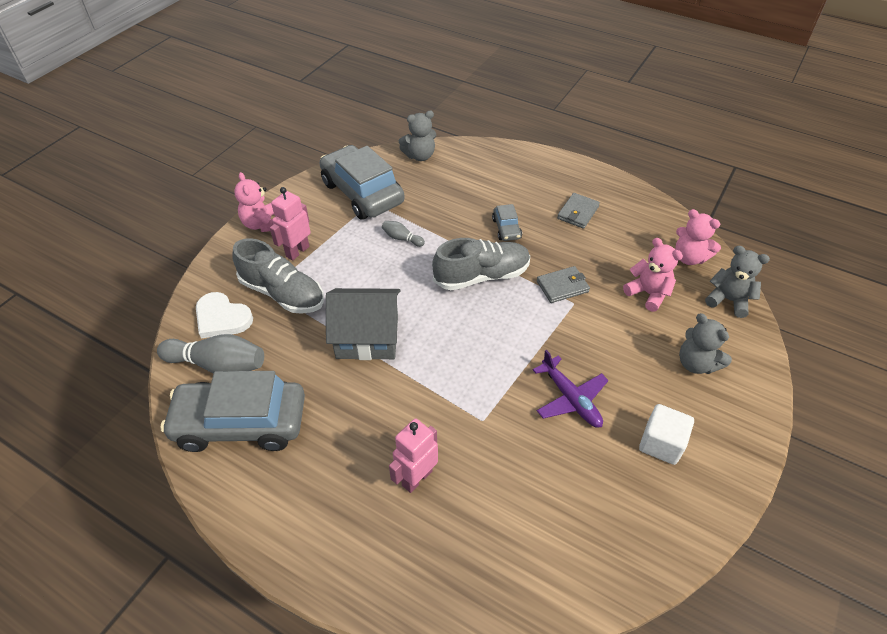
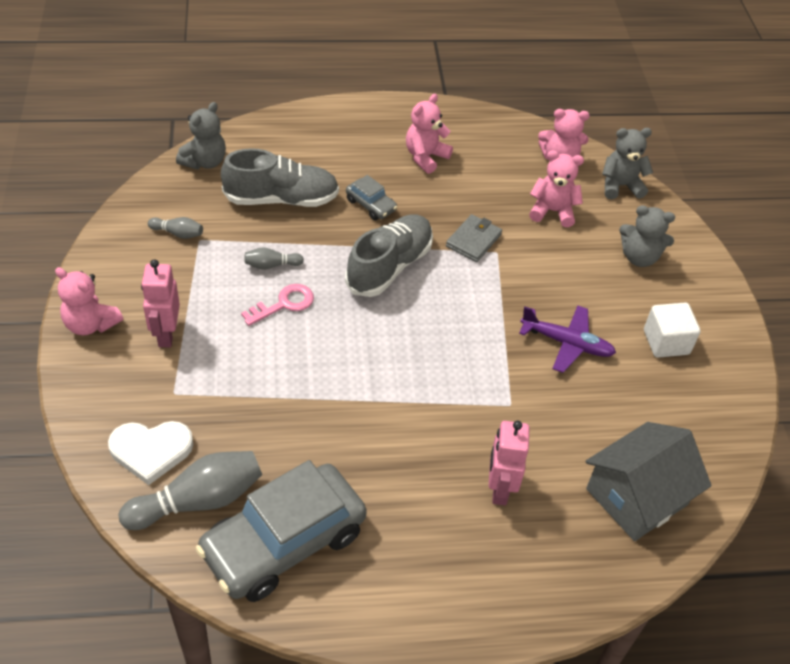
camera: 40 degrees left, 0 degrees up
grey shoe [232,238,324,314] -> grey shoe moved to [221,148,339,207]
grey car [320,145,405,220] -> grey bowling pin [148,217,203,239]
grey house [326,288,401,360] -> grey house moved to [586,422,712,541]
grey wallet [557,193,600,229] -> pink teddy bear [406,94,453,174]
none -> pink key [241,284,314,326]

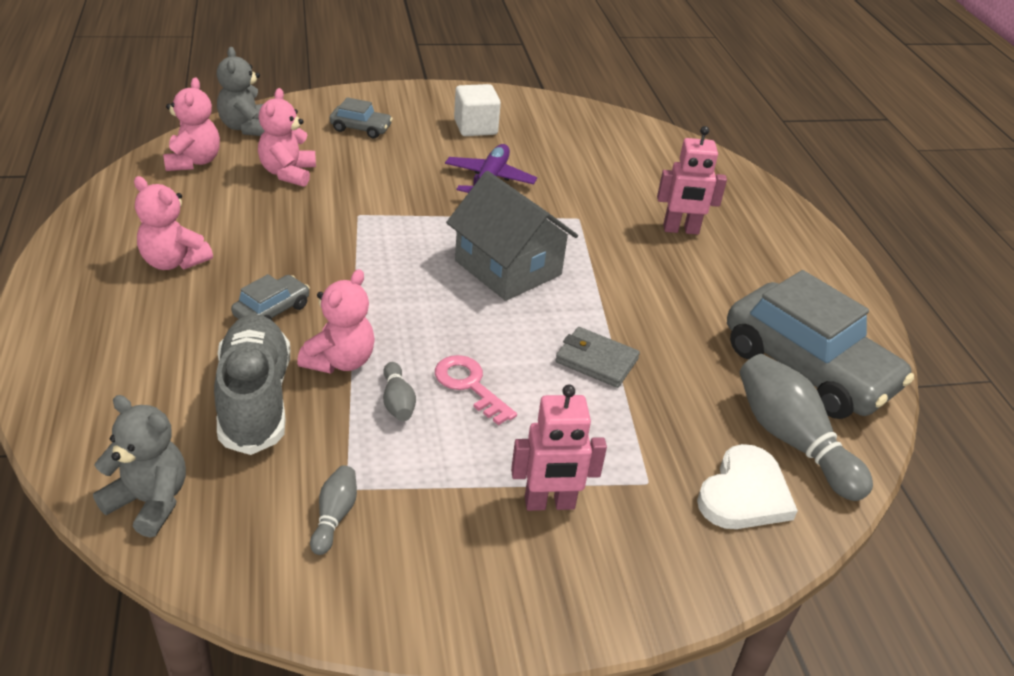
camera: 95 degrees left, 10 degrees down
pink teddy bear [55,267,123,335] -> pink teddy bear moved to [297,269,375,374]
white heart [108,421,194,485] -> white heart turned 45 degrees clockwise [697,444,798,529]
grey shoe [345,214,433,297] -> none
grey wallet [446,214,502,262] -> grey wallet moved to [555,327,640,388]
grey house [586,422,712,541] -> grey house moved to [446,171,578,301]
grey teddy bear [619,205,675,267] -> grey car [330,97,393,138]

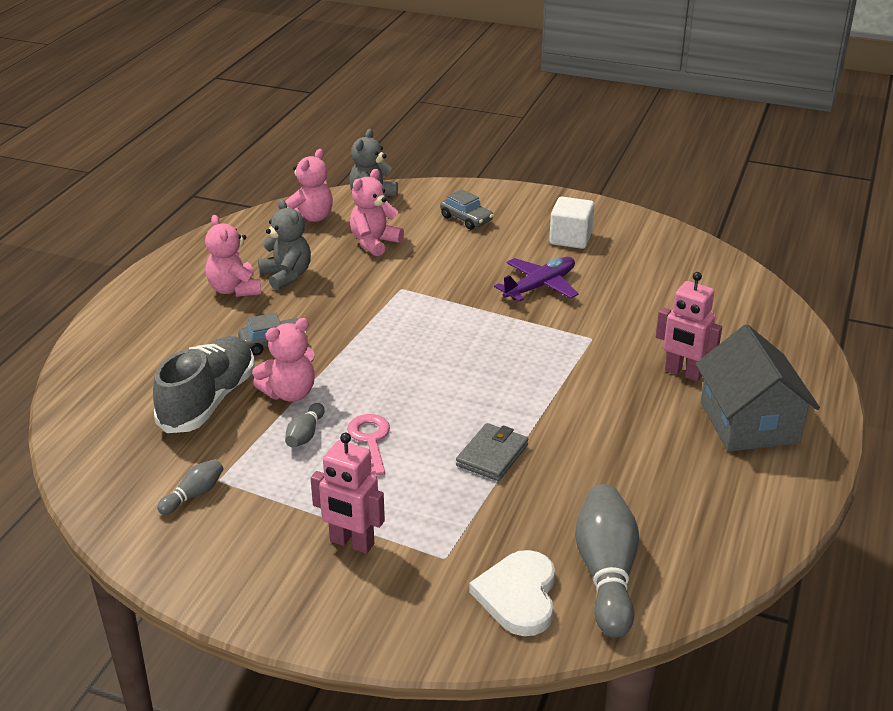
camera: 35 degrees right, 5 degrees down
grey teddy bear [93,395,186,538] -> grey teddy bear moved to [258,199,311,290]
grey house [446,171,578,301] -> grey house moved to [696,325,820,452]
grey wallet [555,327,640,388] -> grey wallet turned 60 degrees clockwise [456,423,528,481]
white heart [697,444,798,529] -> white heart turned 120 degrees clockwise [469,550,555,636]
grey car [727,270,914,419] -> none

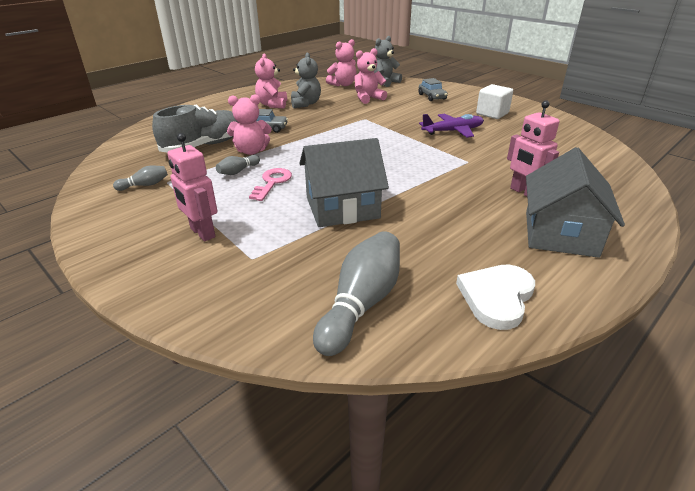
camera: 25 degrees right, 0 degrees up
grey wallet [456,423,528,481] -> grey house [299,138,389,227]
white heart [469,550,555,636] -> white heart moved to [456,265,535,330]

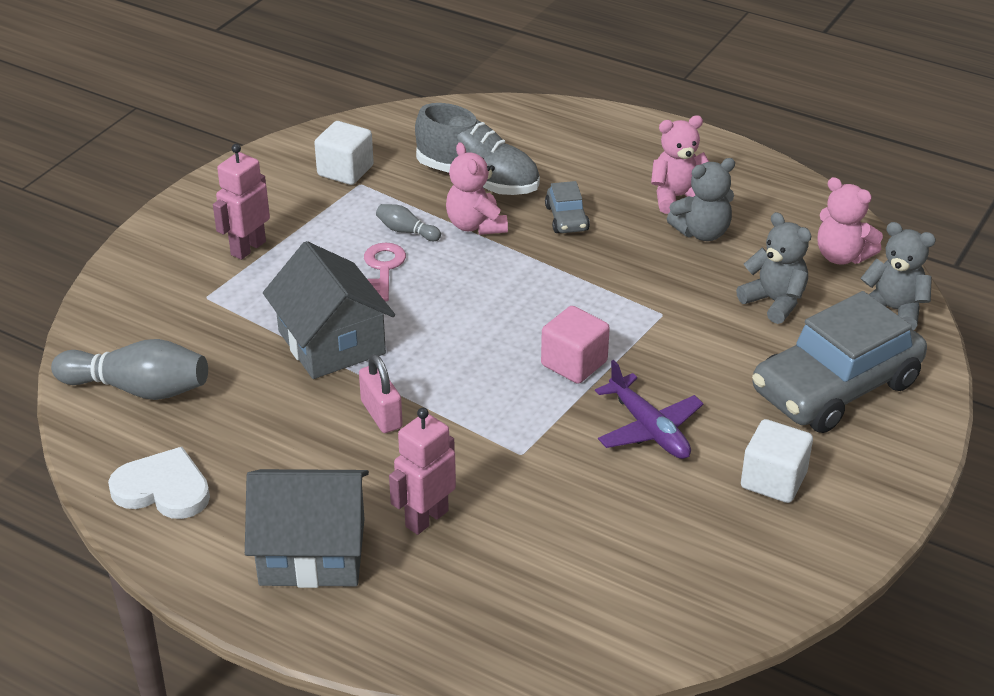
camera: 75 degrees right, 5 degrees up
grey bowling pin [113,166,168,191] -> white cube [314,121,374,185]
pink key [249,168,292,201] -> pink key turned 90 degrees counterclockwise [364,243,406,301]
pink teddy bear [354,48,387,104] -> grey teddy bear [736,212,811,324]
grey car [418,78,448,101] -> grey car [752,291,927,433], size x2.29
none -> pink padlock [359,354,403,433]
none -> pink cube [541,306,610,384]

